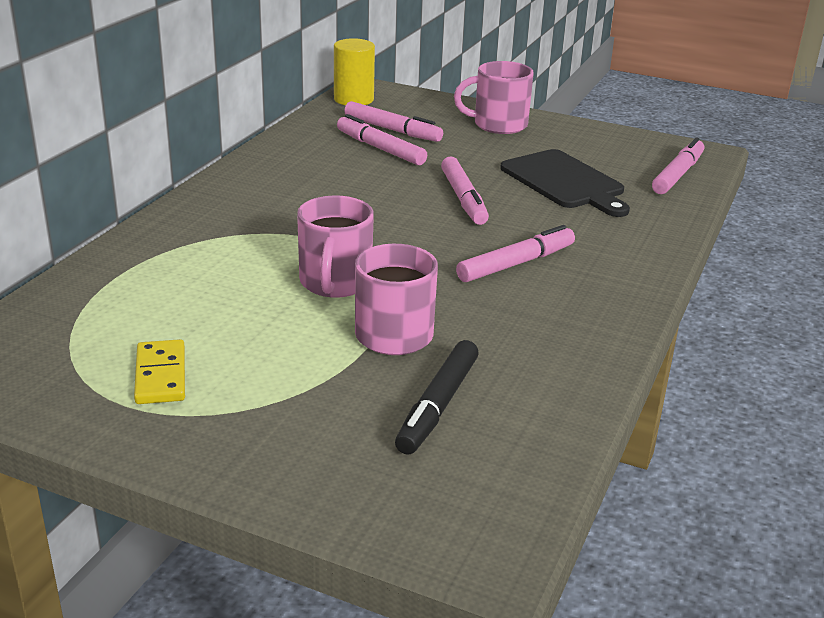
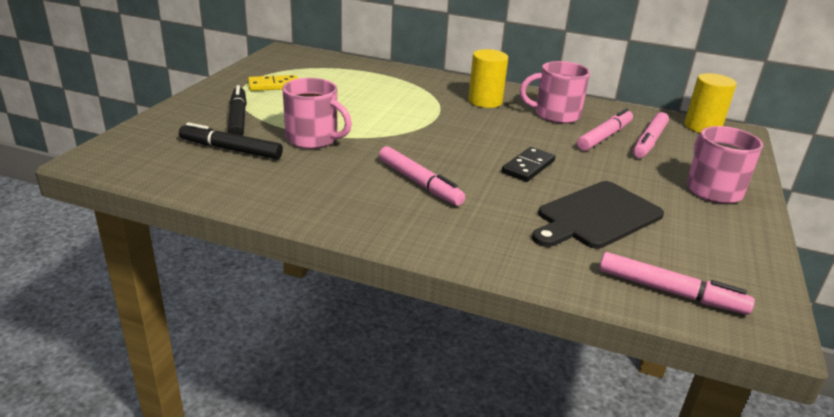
camera: 85 degrees right, 0 degrees up
pink mug [297,195,374,298] -> pink mug moved to [520,61,590,124]
pink marker [441,157,489,225] -> black domino [502,147,555,182]
none -> black marker [228,85,247,136]
none -> yellow cylinder [468,49,508,108]

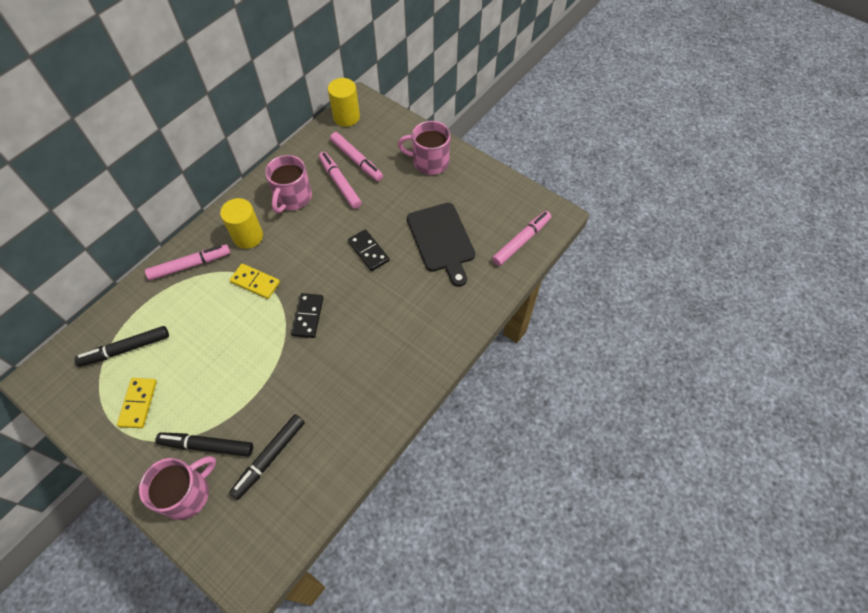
camera: 70 degrees left, 30 degrees up
pink mug [282,78,352,149] -> pink mug moved to [139,456,216,520]
pink marker [379,146,465,206] -> pink marker moved to [145,244,230,280]
none -> black marker [74,326,169,367]
none -> yellow domino [230,264,280,299]
none -> black domino [291,293,323,338]

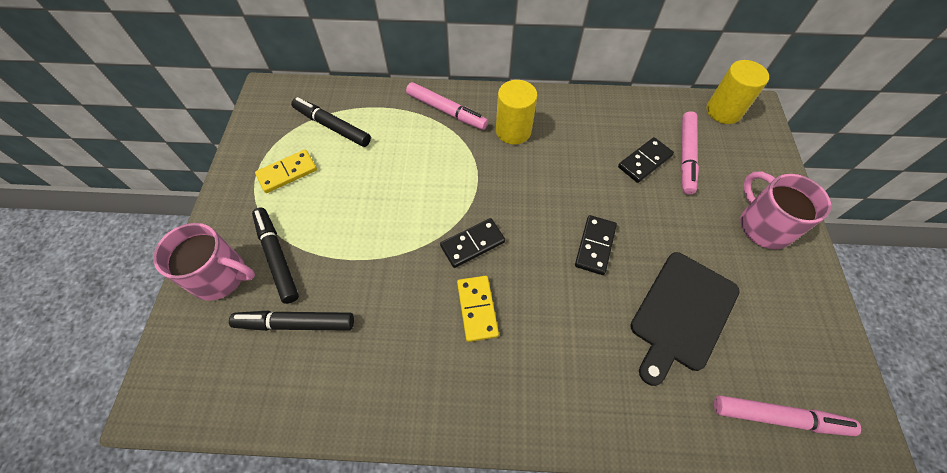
camera: 55 degrees right, 0 degrees up
yellow domino [230,264,280,299] -> yellow domino moved to [457,276,499,342]
pink mug [265,155,312,213] -> none
pink marker [319,152,362,209] -> black domino [618,137,674,183]

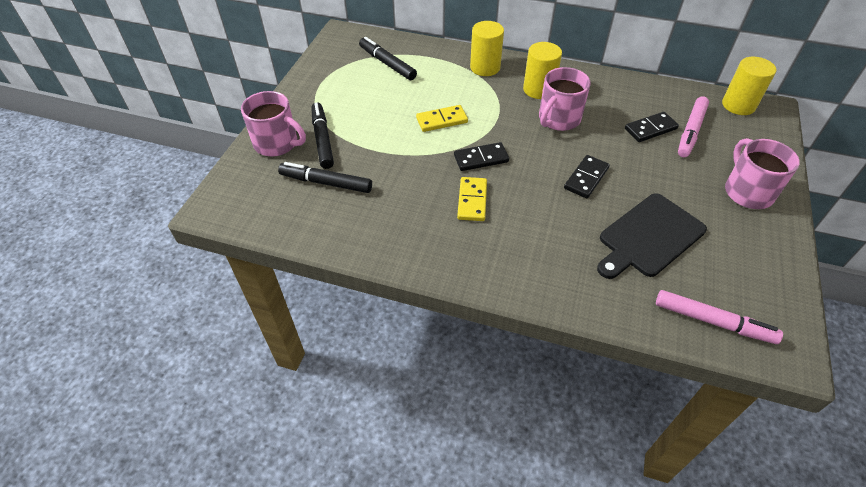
camera: 15 degrees right, 10 degrees down
yellow domino [255,149,317,193] -> yellow domino moved to [416,105,468,132]
pink marker [406,82,488,130] -> yellow cylinder [470,21,504,76]
none -> pink mug [539,67,591,131]

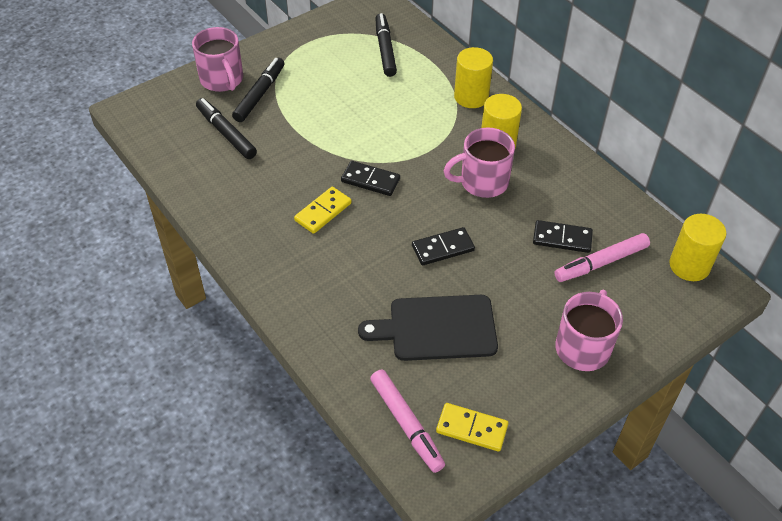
camera: 35 degrees right, 0 degrees up
yellow domino [416,105,468,132] -> yellow domino moved to [436,403,509,452]

